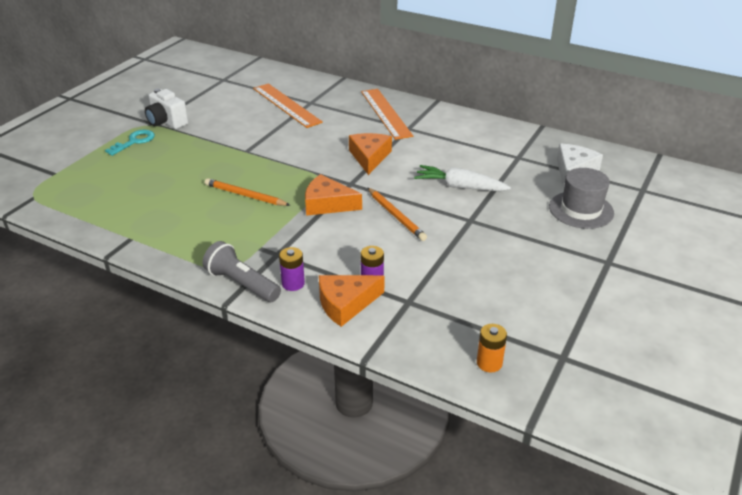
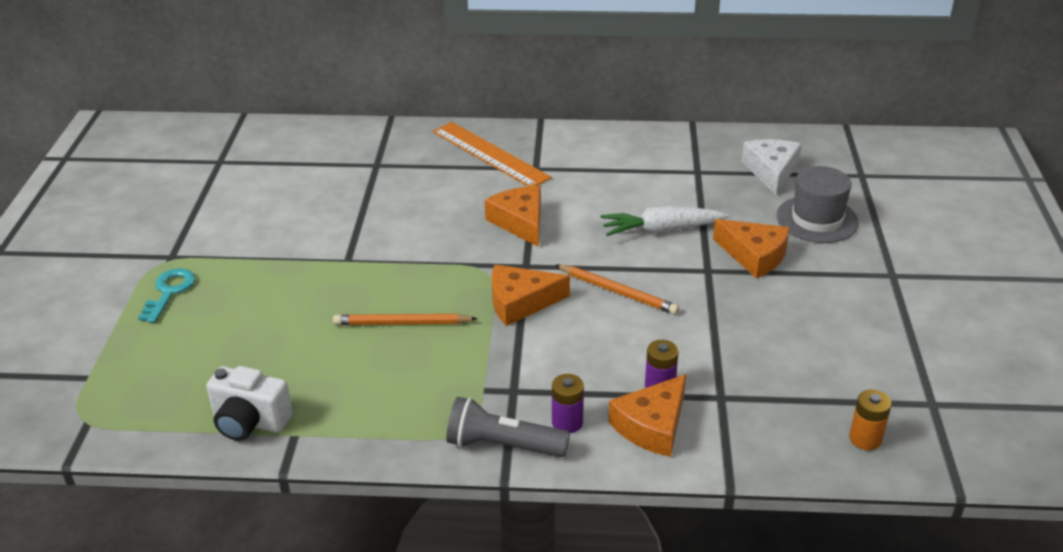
camera: 25 degrees left, 0 degrees up
white camera [145,89,188,129] -> white camera moved to [206,366,293,441]
orange ruler [253,83,323,128] -> none
none -> orange cheese [713,219,790,279]

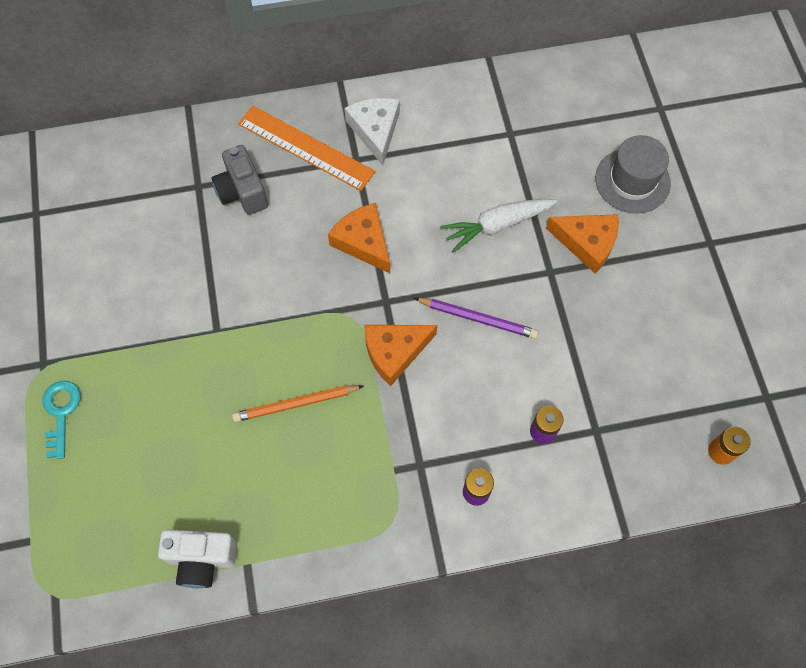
camera: 15 degrees left, 30 degrees up
grey flashlight [446,397,570,457] -> none
orange pencil [556,265,679,315] -> purple pencil [414,298,539,339]
orange cheese [608,374,686,457] -> none
white cheese [742,139,802,195] -> white cheese moved to [344,98,400,165]
none -> grey camera [211,145,268,215]

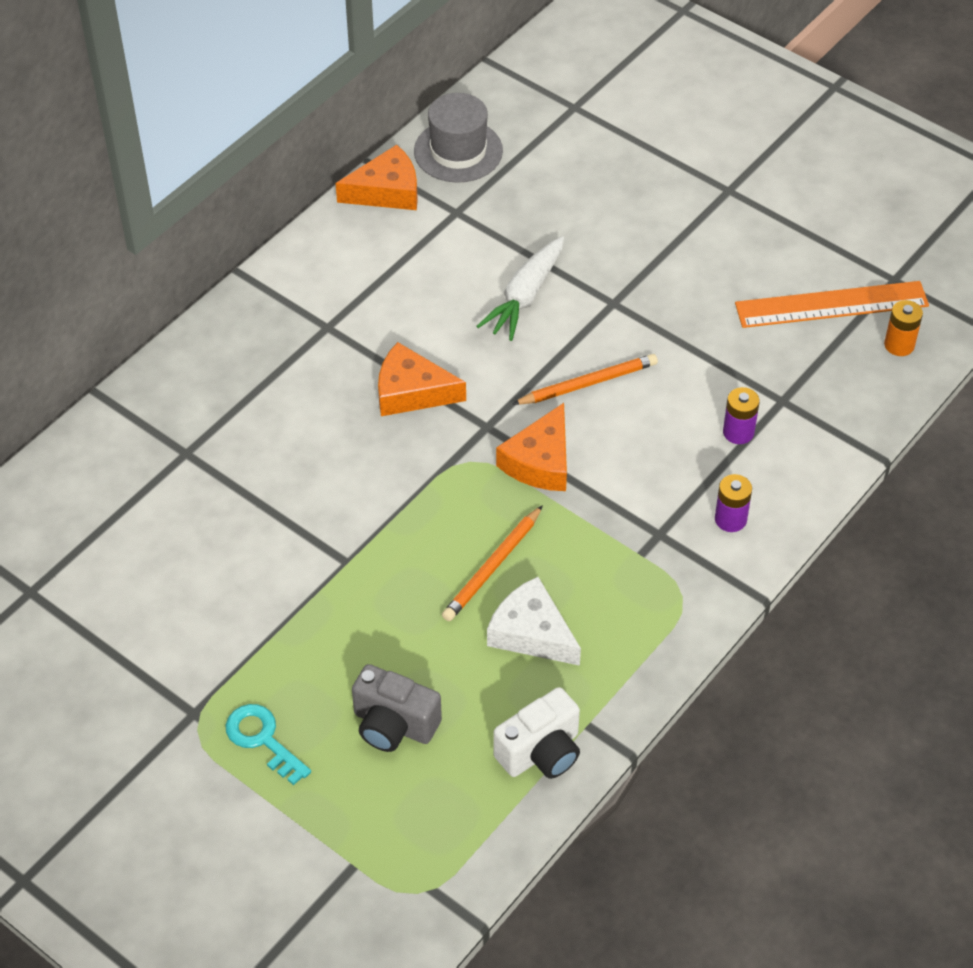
camera: 40 degrees left, 15 degrees down
grey camera [211,145,268,215] -> grey camera moved to [352,664,442,752]
orange ruler [238,106,375,191] -> orange ruler moved to [735,281,929,328]
white cheese [344,98,400,165] -> white cheese moved to [487,577,581,666]
purple pencil [414,298,539,339] -> orange pencil [513,354,658,405]
orange cheese [546,214,619,273] -> orange cheese moved to [336,145,418,210]
grey hat [595,135,671,213] -> grey hat moved to [414,93,503,183]

